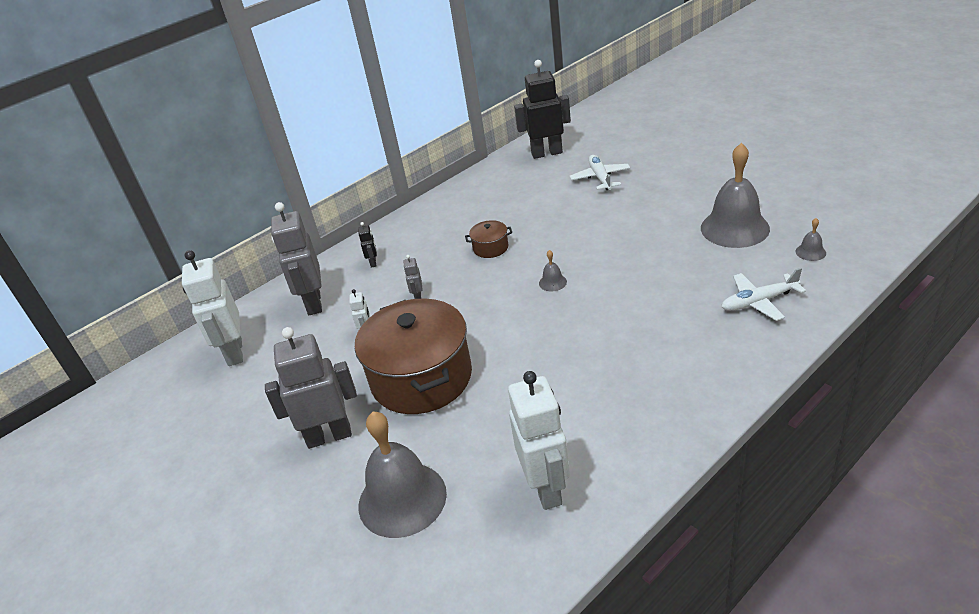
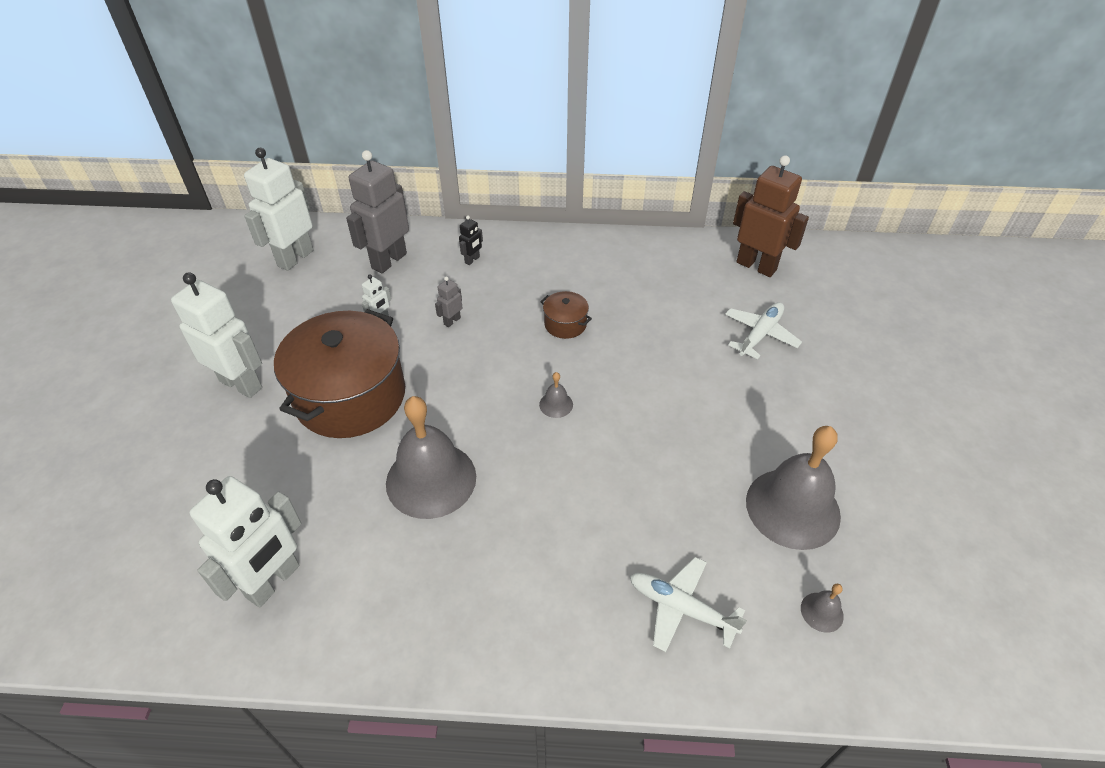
camera: 40 degrees right, 10 degrees up
grey robot [265,327,357,449] -> white robot [171,272,262,398]
grey bell [359,411,447,538] -> grey bell moved to [386,396,476,519]
black robot [514,60,571,159] -> brown robot [733,155,809,277]

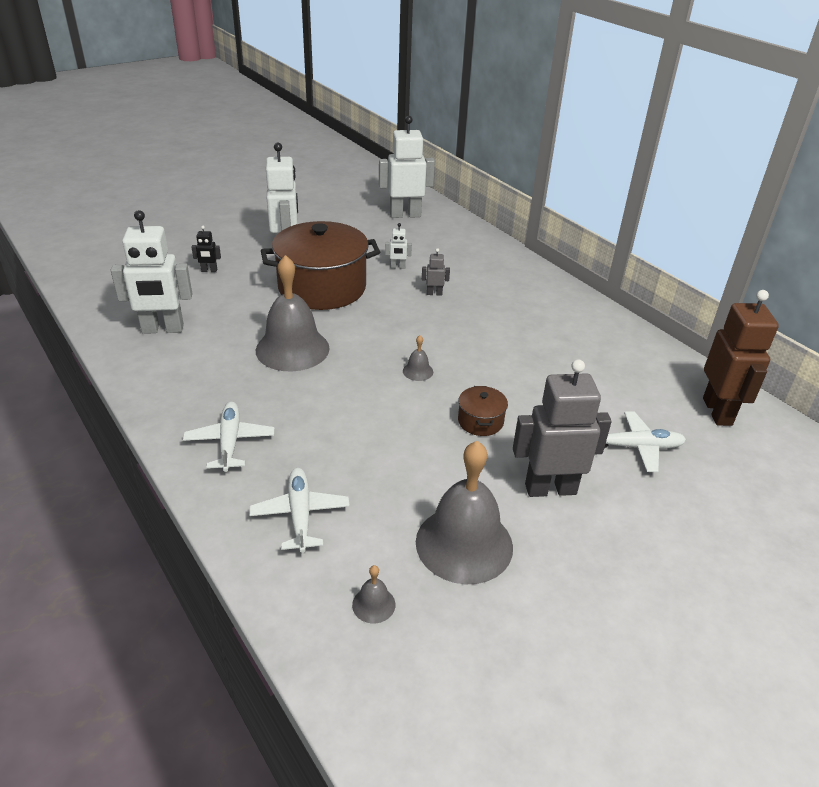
camera: 50 degrees right, 10 degrees down
grey robot [346,150,409,273] -> grey robot moved to [513,359,612,497]
black robot [459,216,483,265] -> black robot moved to [191,226,221,272]
brown pot [540,291,592,339] -> brown pot moved to [458,386,508,436]
none -> white plane [183,402,275,472]

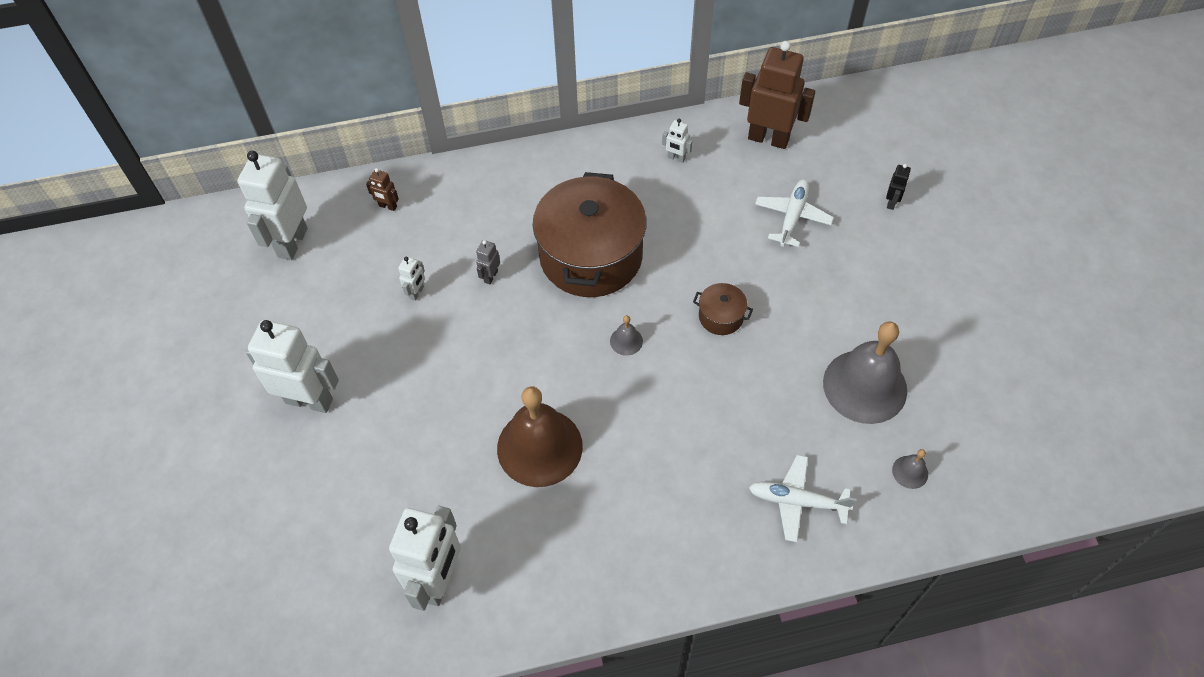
camera: 65 degrees left, 20 degrees up
white plane [183,402,275,472] -> none
black robot [191,226,221,272] -> black robot moved to [886,164,911,210]
grey bell [256,255,330,371] -> brown bell [497,386,583,487]
brown pot [261,221,380,310] -> brown pot moved to [533,172,647,297]
grey robot [513,359,612,497] -> none
none -> brown robot [366,168,399,211]
none -> white robot [662,119,692,163]

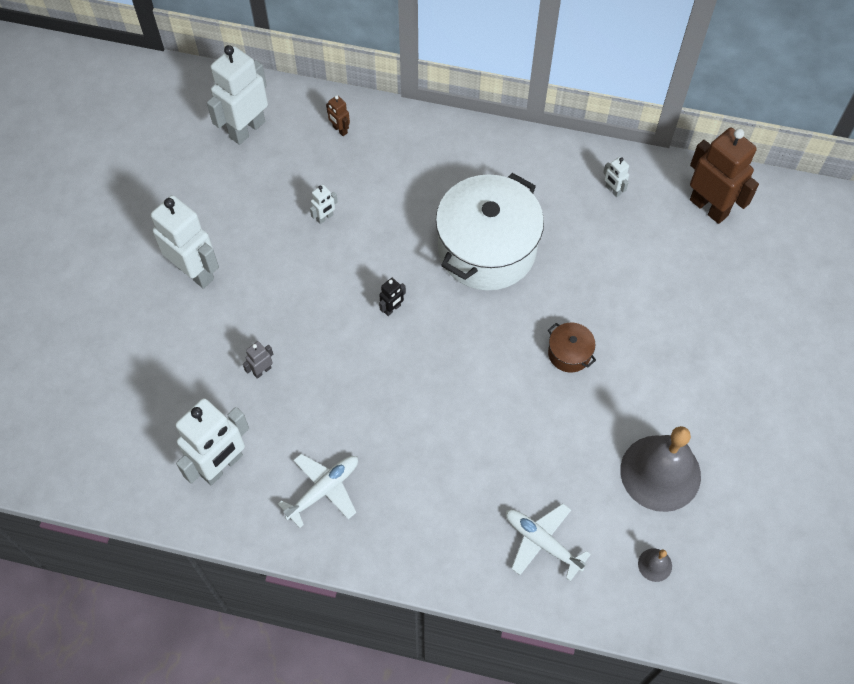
camera: 25 degrees right, 5 degrees up
grey robot [476,240,500,284] -> grey robot moved to [243,341,273,379]
brown bell [497,386,583,487] -> none
brown pot [533,172,647,297] -> white pot [436,173,544,291]
grey bell [610,315,643,356] -> none
white plane [755,179,834,247] -> white plane moved to [278,454,358,528]
black robot [886,164,911,210] -> black robot moved to [379,278,406,316]

